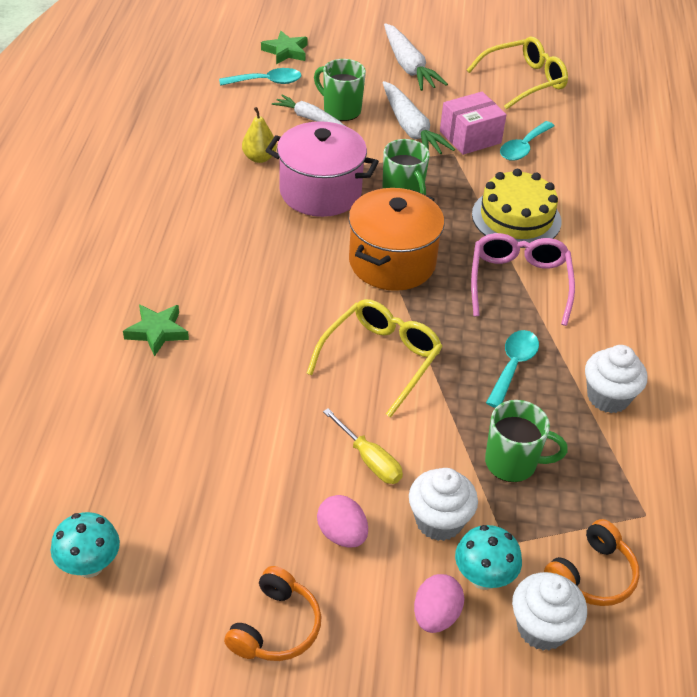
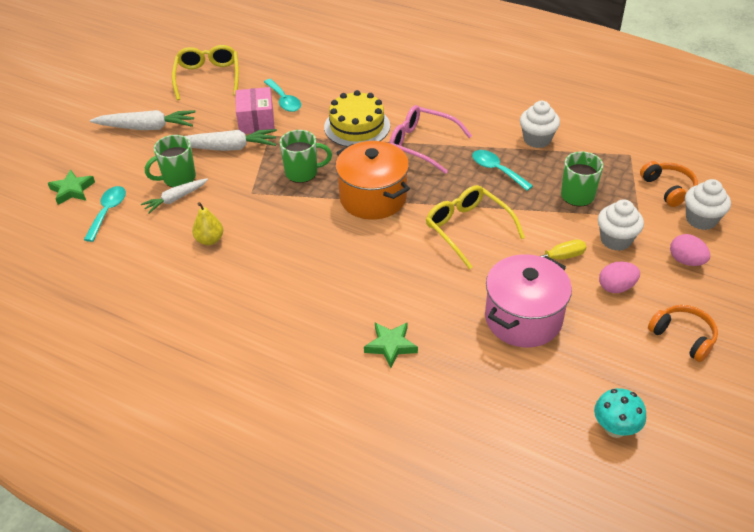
camera: 65 degrees left, 0 degrees up
pink pot [265,121,379,217] -> pink pot moved to [485,254,572,347]
turquoise mushroom [455,525,522,590] -> none

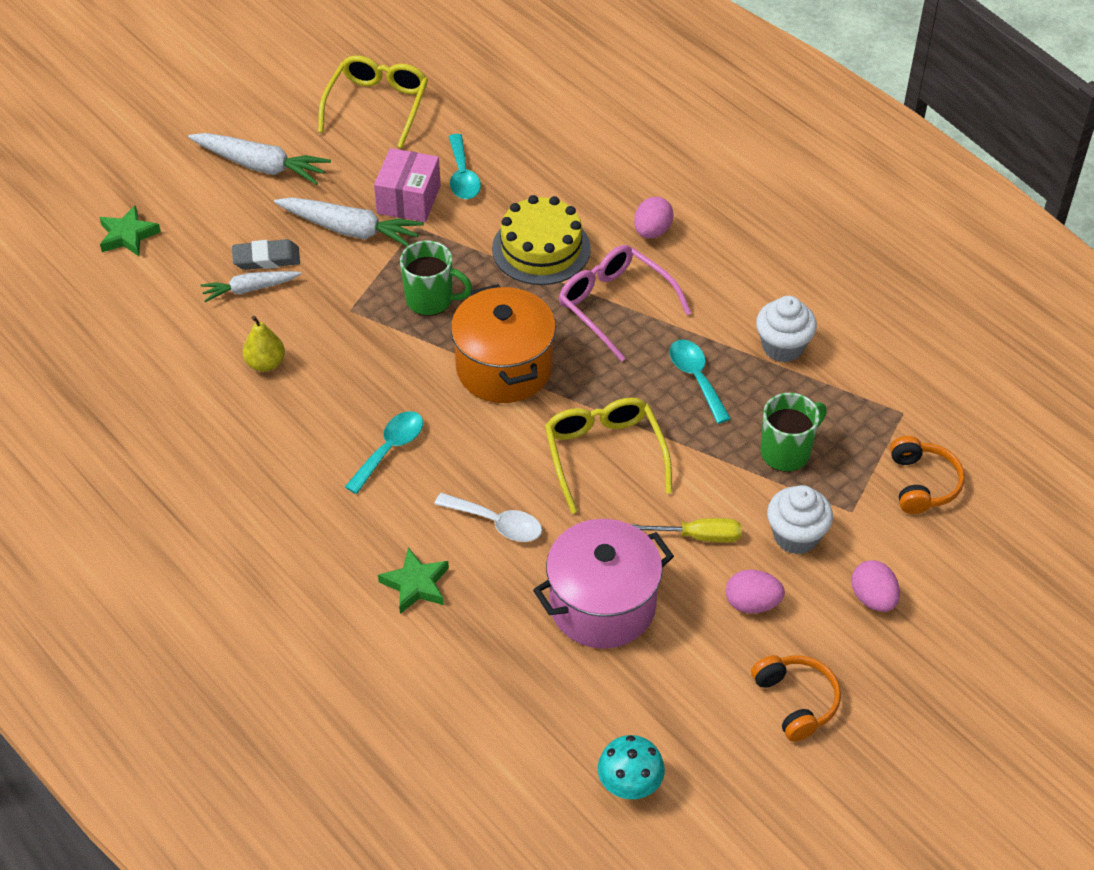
camera: 20 degrees right, 5 degrees up
turquoise spoon [84,186,126,242] -> turquoise spoon moved to [345,411,423,494]
green mug [145,135,196,187] -> grey eraser [232,239,300,270]
white cupcake [685,179,731,230] -> none
none -> white spoon [434,493,542,542]
none -> pink egg [634,197,674,239]

